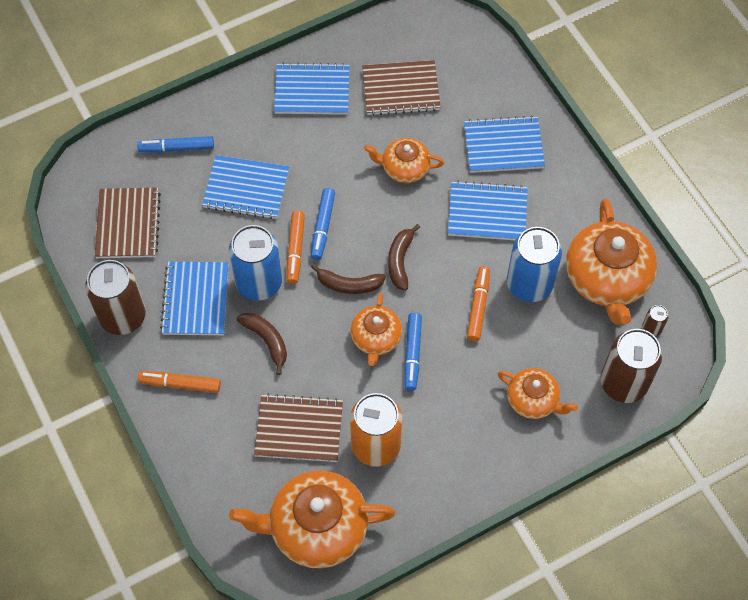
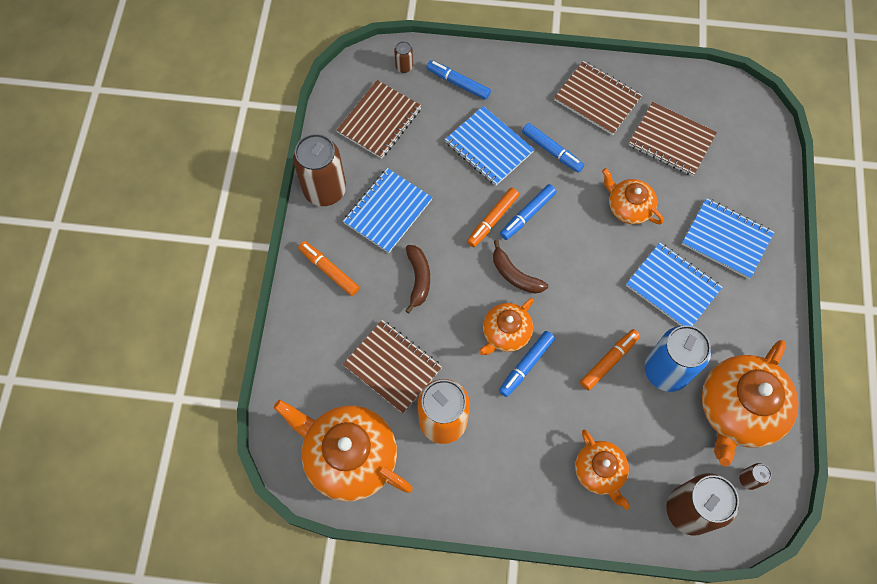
camera: 35 degrees right, 5 degrees up
blue can [229,225,282,301] -> none
blue notebook [274,62,350,115] -> brown notebook [554,61,642,135]
brown banana [388,224,420,291] -> none
none -> brown can [394,41,413,73]
none -> blue marker [522,123,584,173]

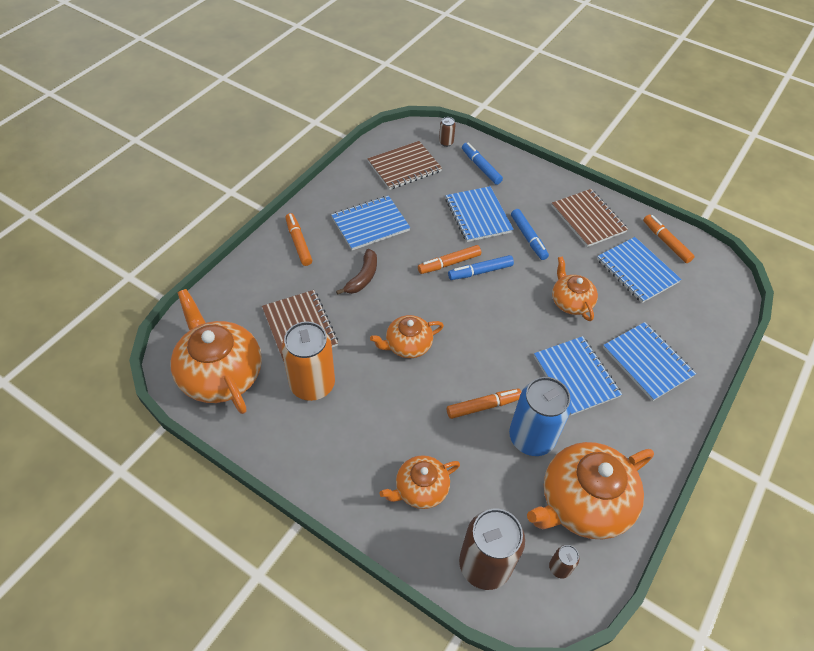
camera: 25 degrees right, 15 degrees down
brown can [293,134,346,206] -> none
brown banana [493,240,548,294] -> none
blue marker [499,331,555,397] -> none
orange teapot [575,430,630,510] -> orange teapot turned 60 degrees clockwise [379,455,460,509]
brown notebook [629,102,717,176] -> blue notebook [597,237,682,303]
none -> orange marker [643,215,695,263]

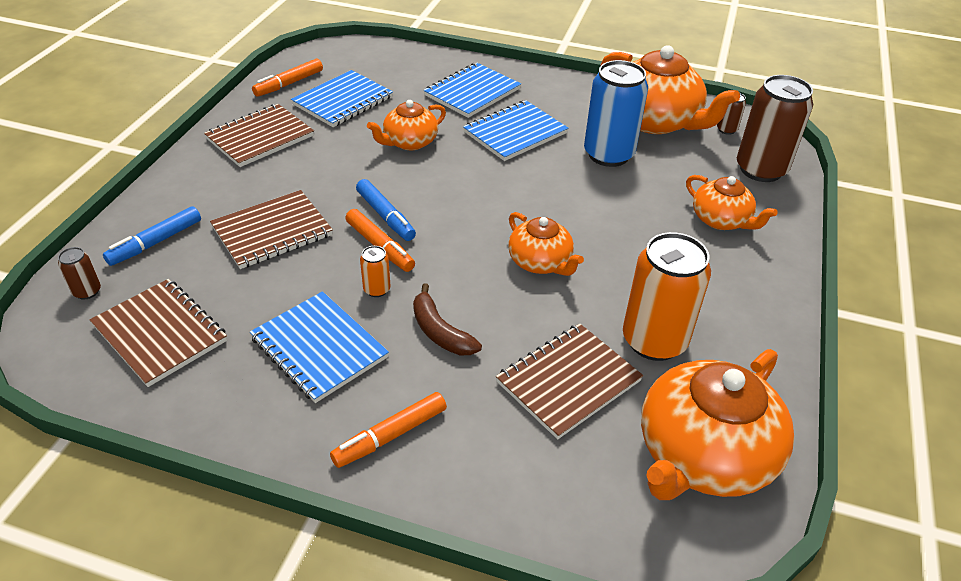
camera: 105 degrees left, 10 degrees down
brown banana [336,249,377,295] -> brown banana turned 135 degrees counterclockwise [413,283,482,355]
blue notebook [445,186,514,242] -> brown notebook [210,190,333,269]
orange marker [447,389,521,419] -> none
blue marker [511,209,549,260] -> none
none -> orange can [360,246,391,297]

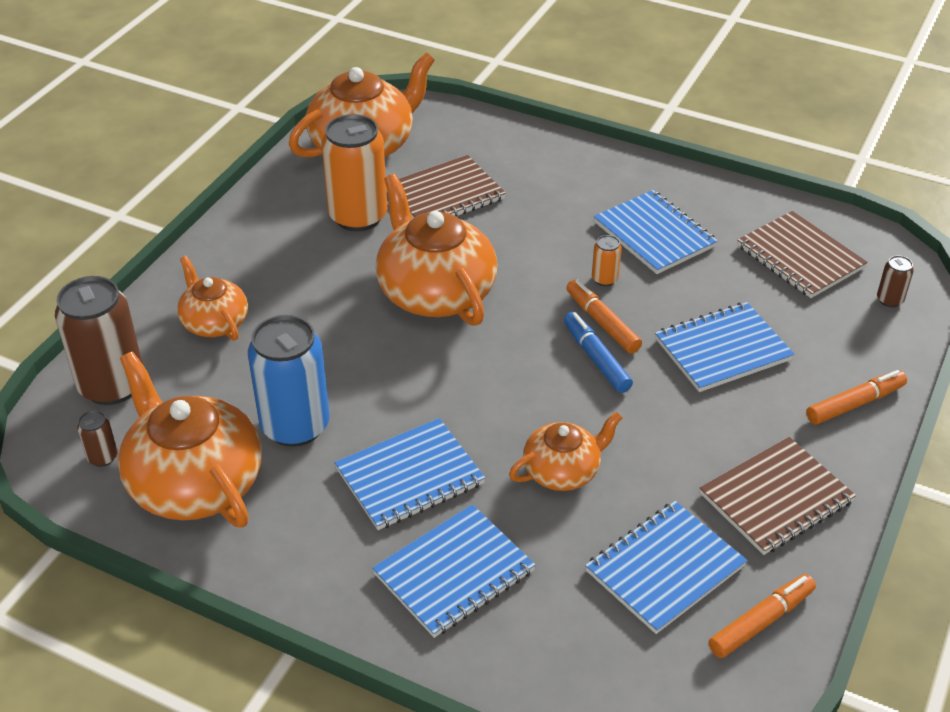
camera: 170 degrees left, 0 degrees up
blue marker [103,206,201,266] -> none
brown notebook [210,190,333,269] -> blue notebook [655,302,795,392]
orange marker [330,392,447,468] -> orange marker moved to [806,370,907,425]
brown banana [413,283,482,355] -> none
orange teapot [508,212,584,276] -> orange teapot [376,174,497,326], size x1.77

